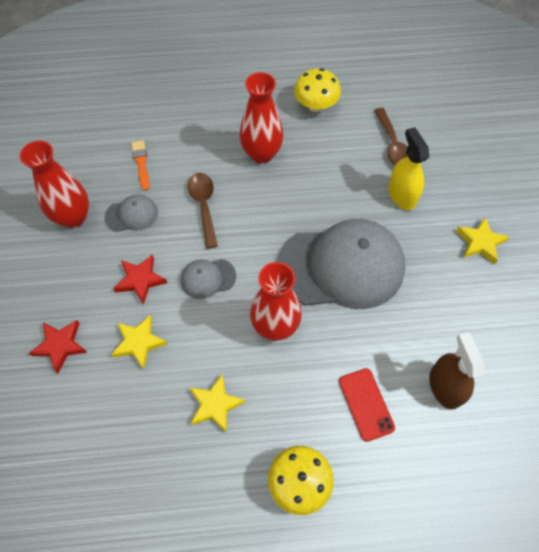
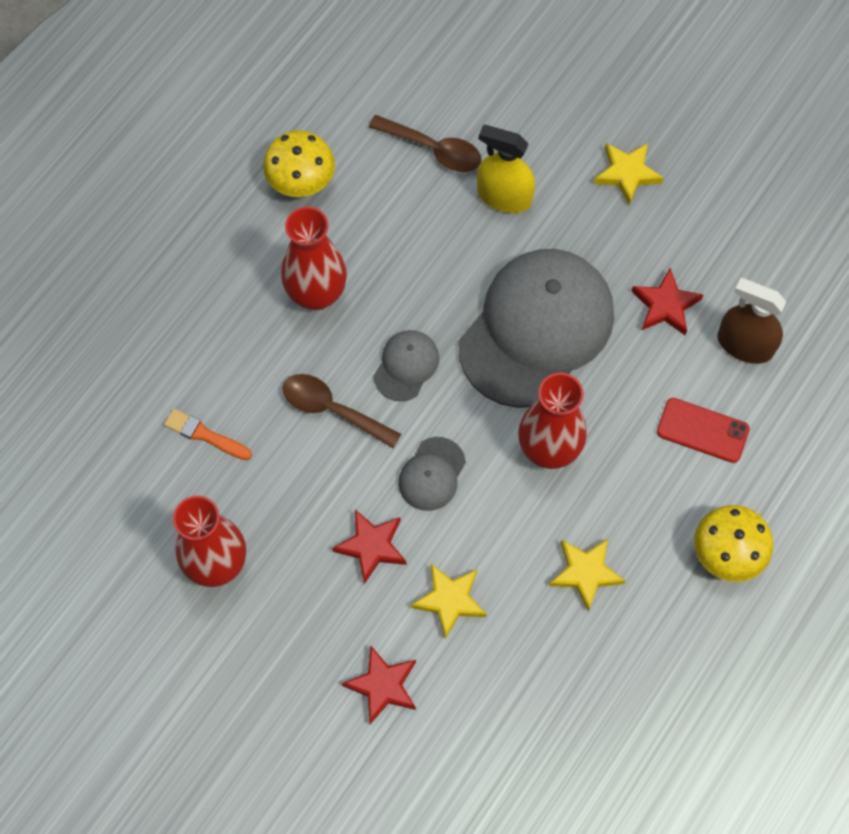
camera: 50 degrees left, 5 degrees up
grey cap [105,194,158,232] -> grey cap moved to [373,330,439,401]
none -> red star [631,268,704,335]

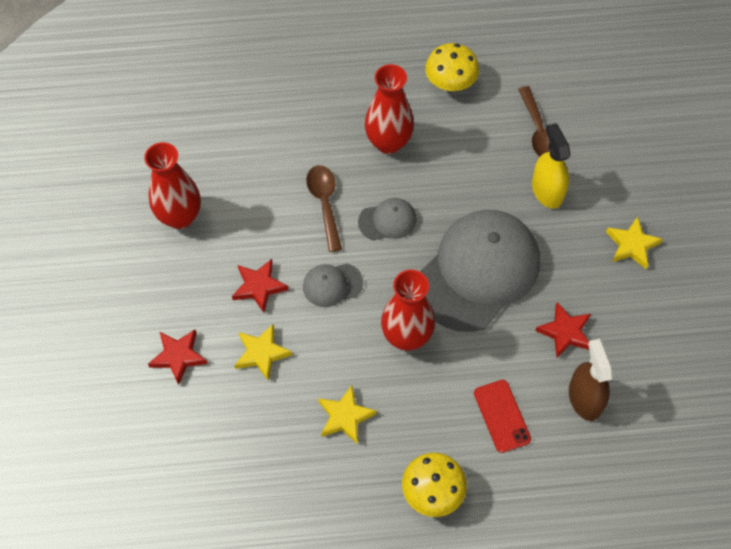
camera: 50 degrees right, 5 degrees down
orange brush [164,408,252,460] -> none
grey cap [459,249,614,408] -> grey cap turned 45 degrees counterclockwise [420,210,540,332]

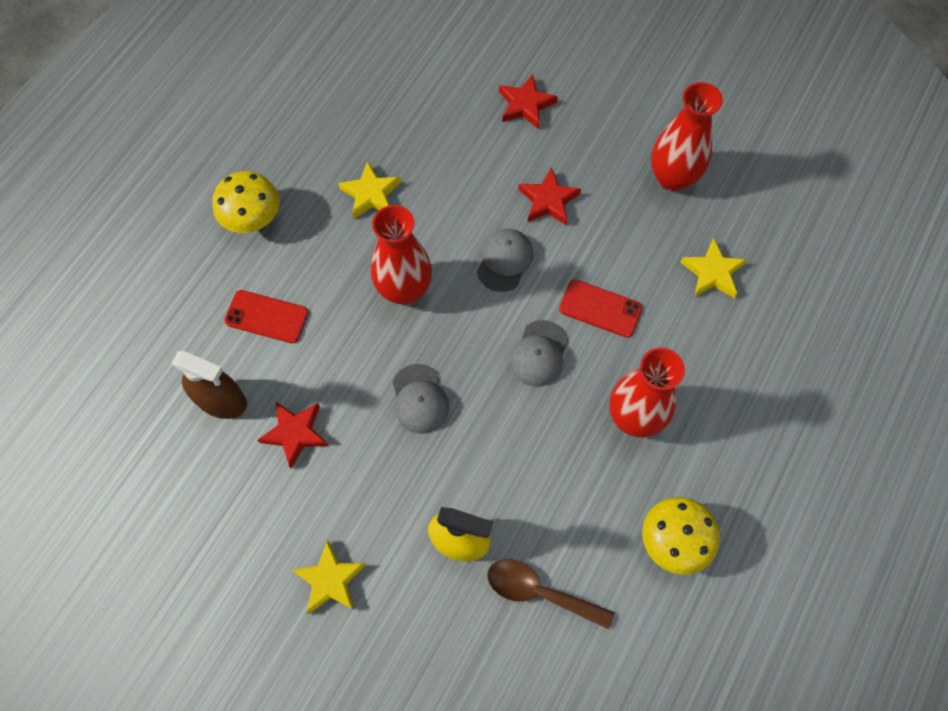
camera: 125 degrees right, 5 degrees up
yellow star [234,324,292,381] -> yellow star moved to [680,238,747,298]
brown spoon [306,165,342,252] -> red phone [559,279,642,338]
grey cap [420,210,540,332] -> grey cap [392,364,450,434], size x0.43

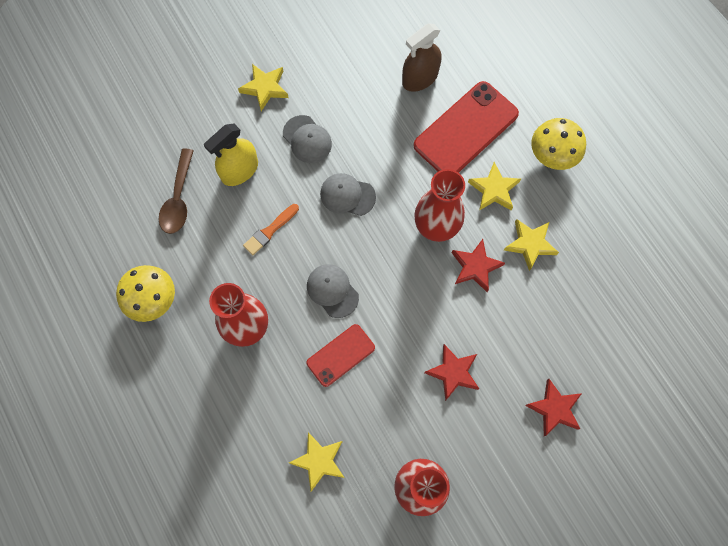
camera: 120 degrees right, 5 degrees up
red phone [224,290,309,343] -> red phone [413,81,519,173], size x1.74
red star [258,402,328,469] -> red star moved to [452,239,505,292]
grey cap [477,229,534,292] -> grey cap moved to [283,115,332,163]
brown spoon [487,559,614,629] -> brown spoon turned 135 degrees clockwise [159,149,194,234]
none -> orange brush [243,204,299,255]
none -> yellow star [468,162,521,211]

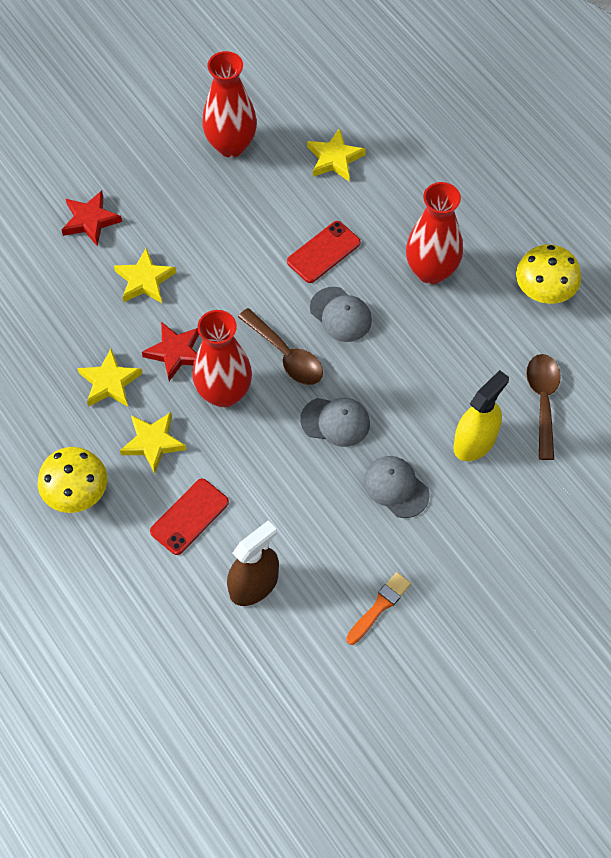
camera: 175 degrees right, 10 degrees down
yellow star [238,64,289,111] -> yellow star moved to [114,248,176,303]
orange brush [243,204,299,255] -> orange brush moved to [346,572,411,645]
red phone [413,81,519,173] -> red phone [150,479,229,555], size x0.57
red star [424,344,479,401] -> none
none -> brown spoon [238,308,323,385]

